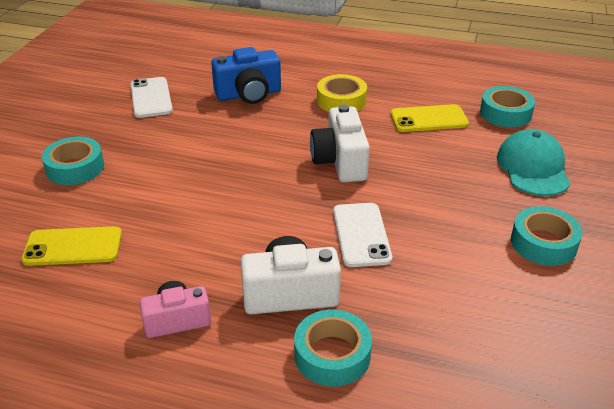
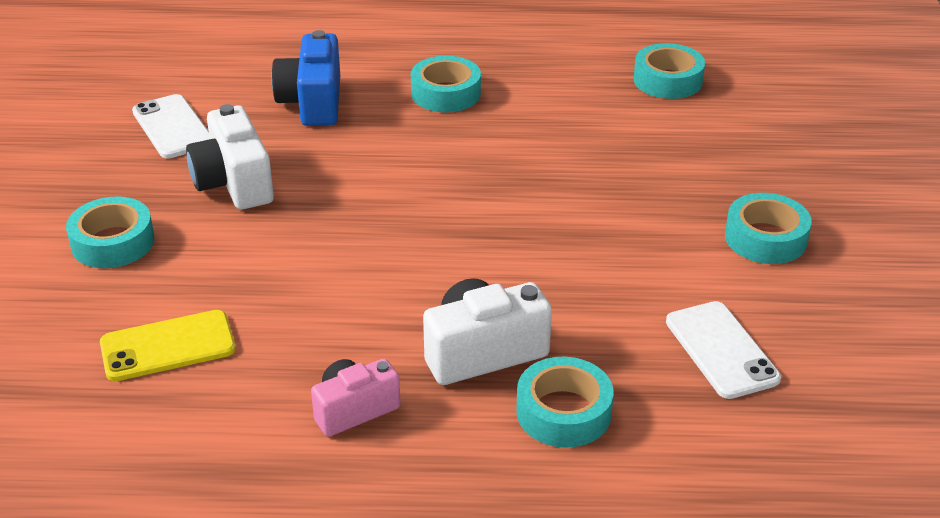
camera: 15 degrees left, 0 degrees up
blue camera [211,47,281,104] -> blue camera turned 120 degrees clockwise [271,30,340,126]
white camera [310,104,370,182] -> white camera moved to [186,104,274,210]
yellow tape [317,74,367,112] -> turquoise tape [411,56,481,112]
white phone [333,203,392,267] -> white phone moved to [666,301,781,399]
yellow phone [390,104,469,132] -> none
turquoise cap [497,129,571,196] -> none

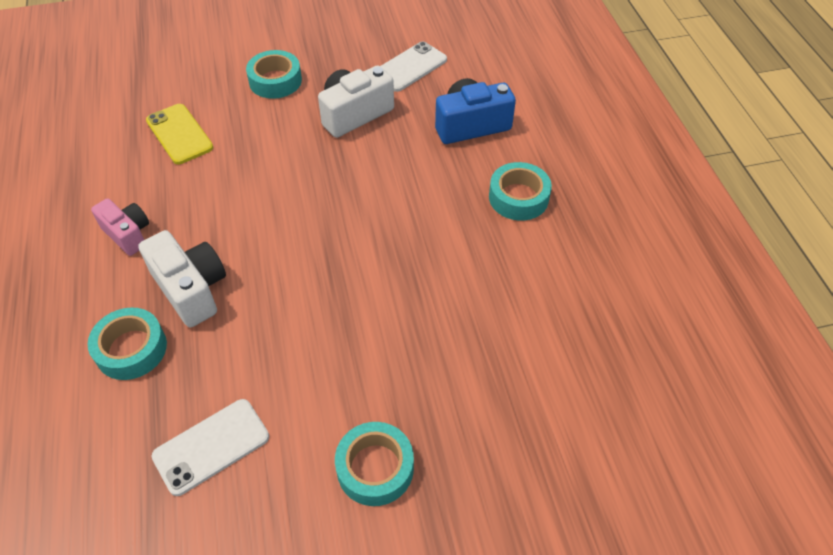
camera: 75 degrees right, 15 degrees up
turquoise tape [634,43,705,99] -> none

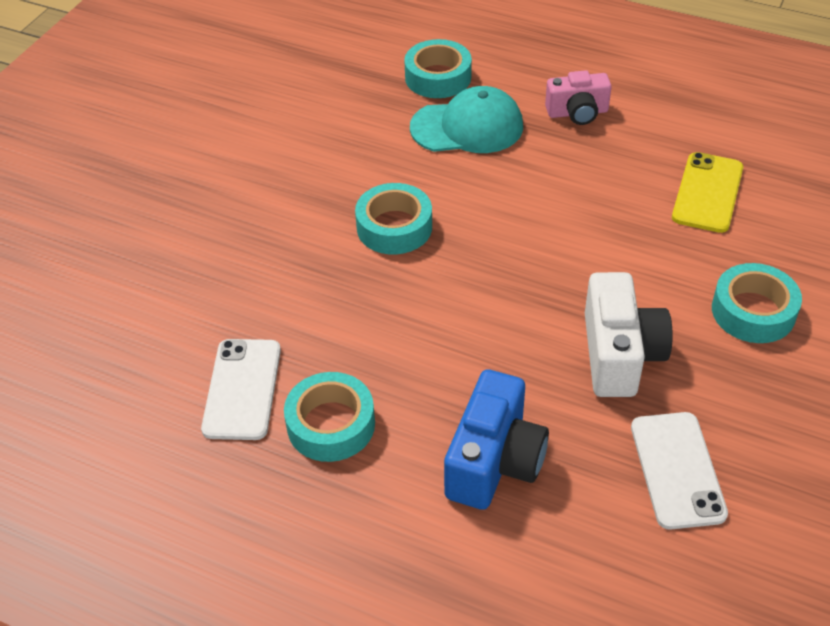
camera: 130 degrees right, 5 degrees down
white camera [138,230,226,327] -> turquoise cap [410,86,523,153]
yellow phone [146,104,213,164] -> yellow phone turned 75 degrees counterclockwise [672,152,743,233]
white phone [152,399,269,496] -> white phone moved to [201,339,281,440]
turquoise tape [335,422,414,506] -> turquoise tape moved to [355,183,432,254]

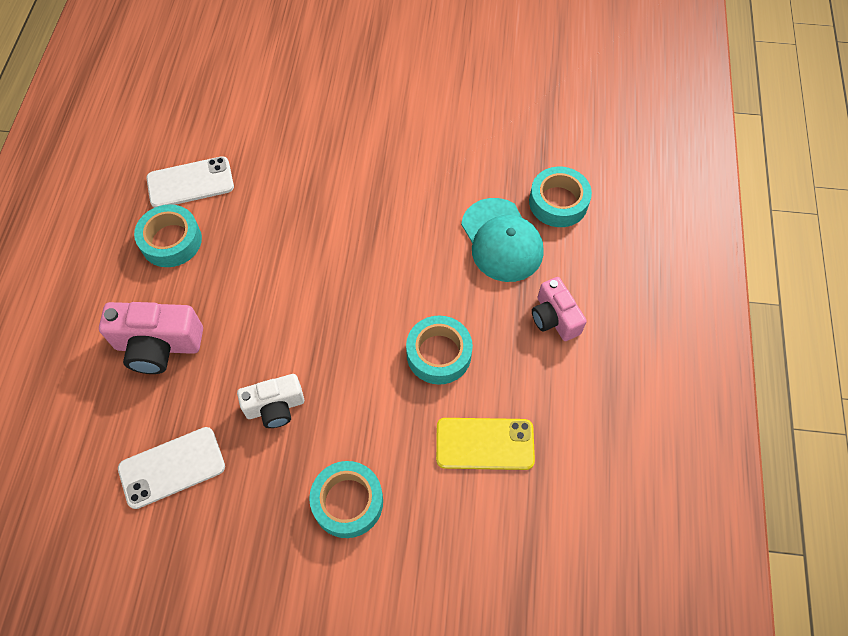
camera: 70 degrees right, 15 degrees up
turquoise tape [355,183,432,254] -> turquoise tape moved to [406,316,473,385]
blue camera [444,369,549,510] -> pink camera [99,302,203,374]
white camera [585,272,673,397] -> white camera [237,374,304,428], size x0.66

